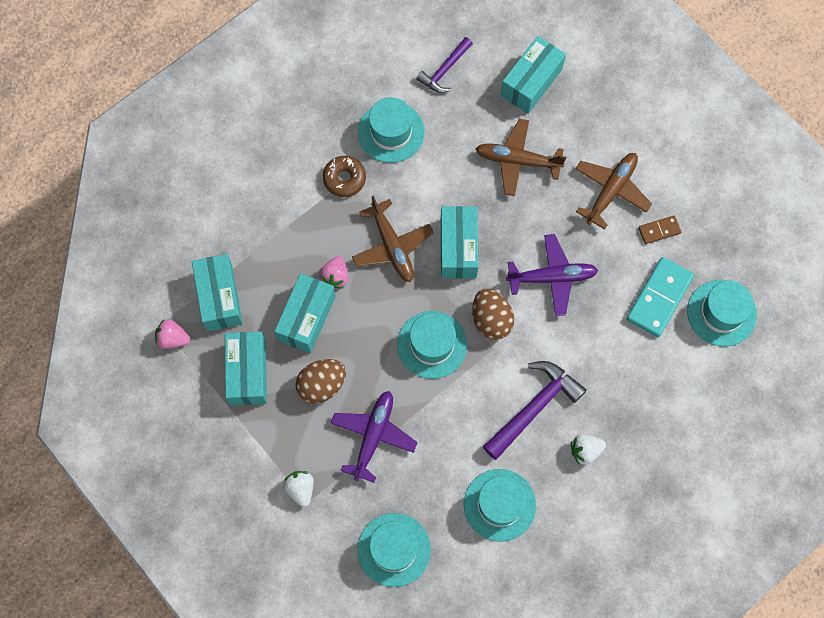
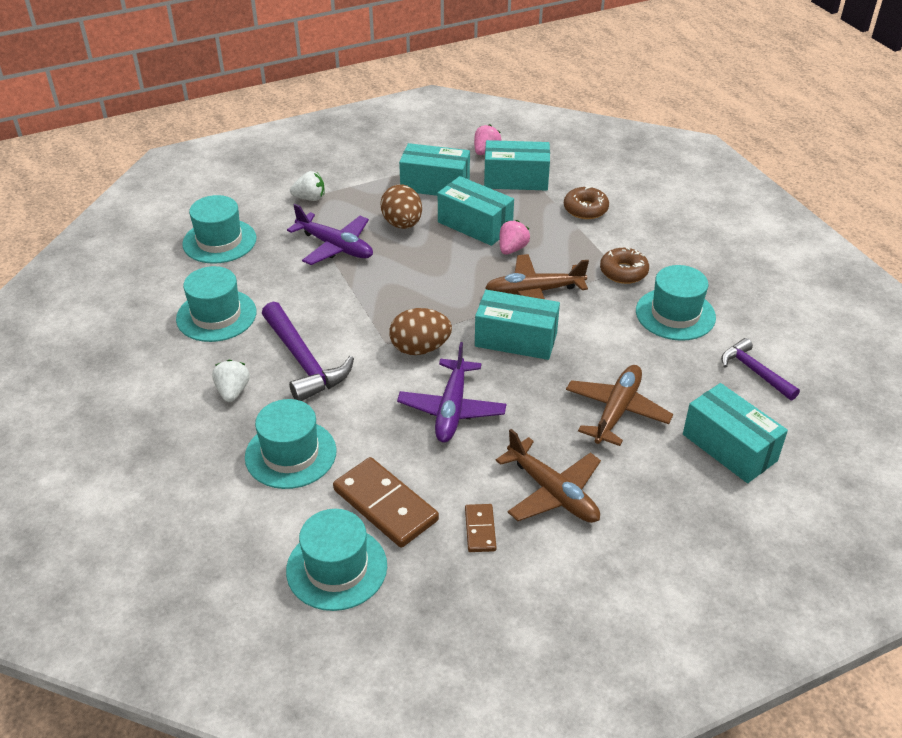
camera: 105 degrees right, 30 degrees down
pink strawberry [319,256,348,289] -> pink strawberry turned 90 degrees clockwise [499,220,530,255]
turquoise hat [397,311,467,379] -> turquoise hat moved to [245,399,337,489]
turquoise domino [626,257,694,337] -> brown domino [333,457,439,548]
none -> brown donut [564,186,609,219]

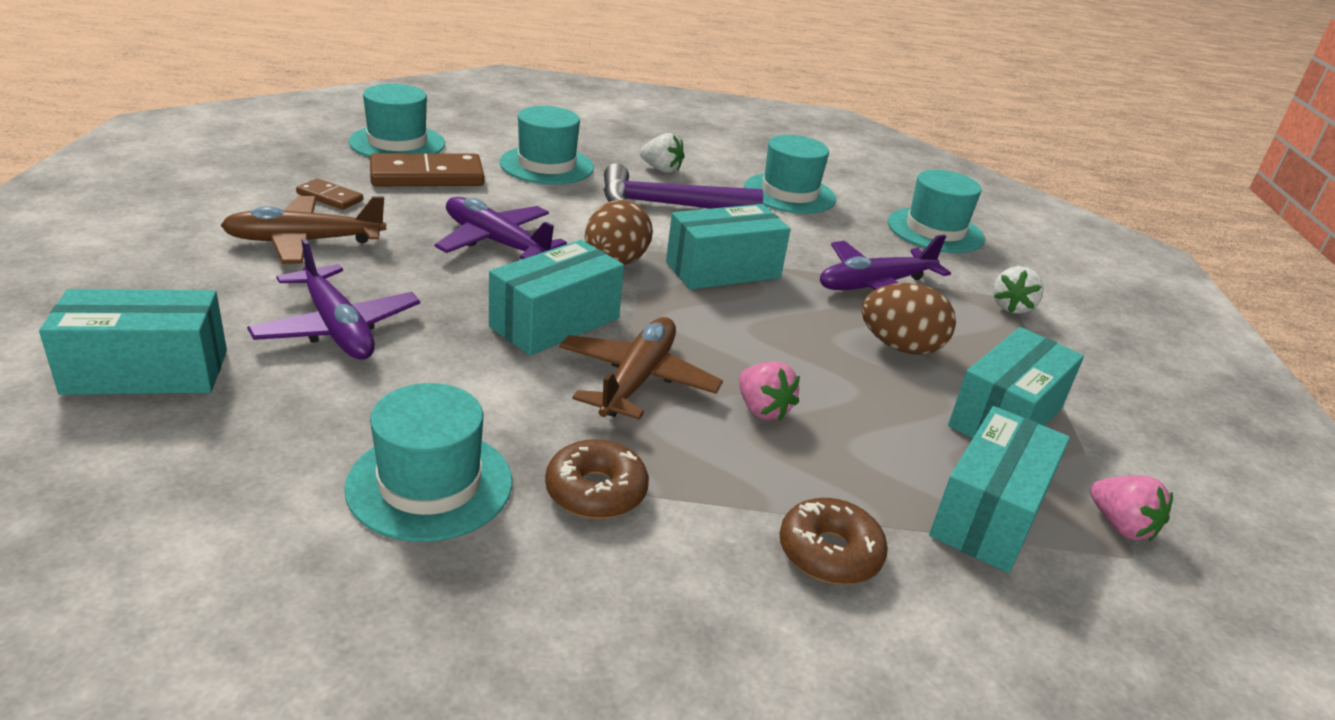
camera: 115 degrees right, 10 degrees down
turquoise box [438,176,514,246] -> turquoise box moved to [666,204,791,290]
brown plane [566,365,673,446] -> purple plane [247,238,420,360]
purple hammer [721,338,800,400] -> none

